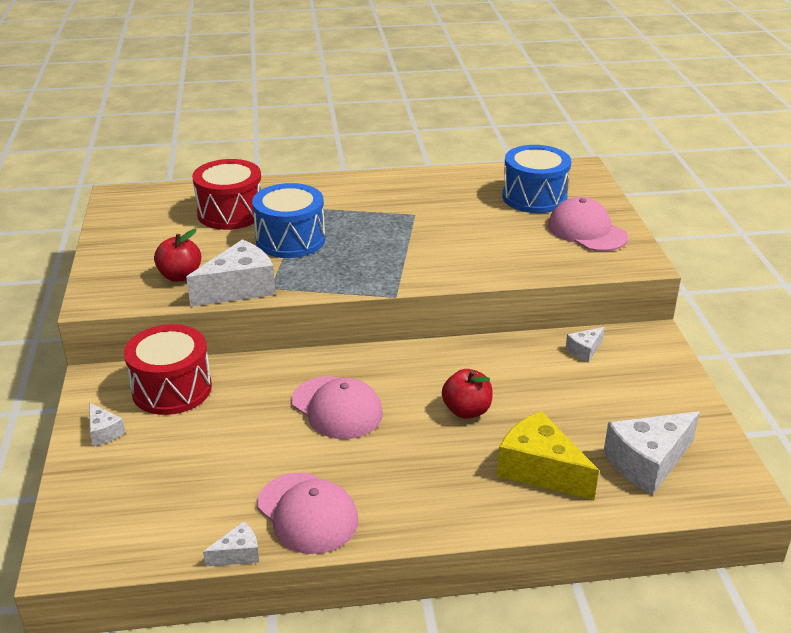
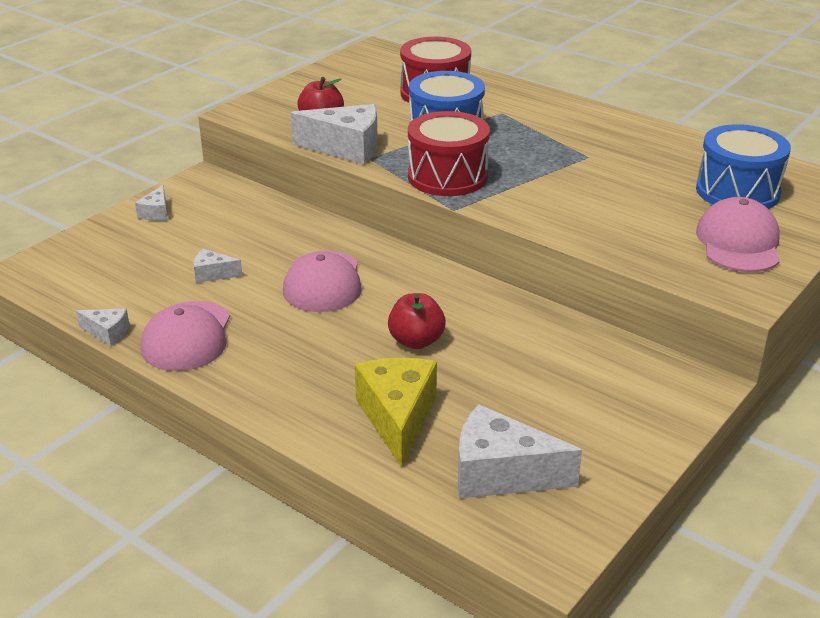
camera: 45 degrees right, 0 degrees up
red drum [124,324,212,415] -> red drum moved to [408,111,490,196]
white cheese [566,327,605,362] -> white cheese moved to [194,249,242,283]

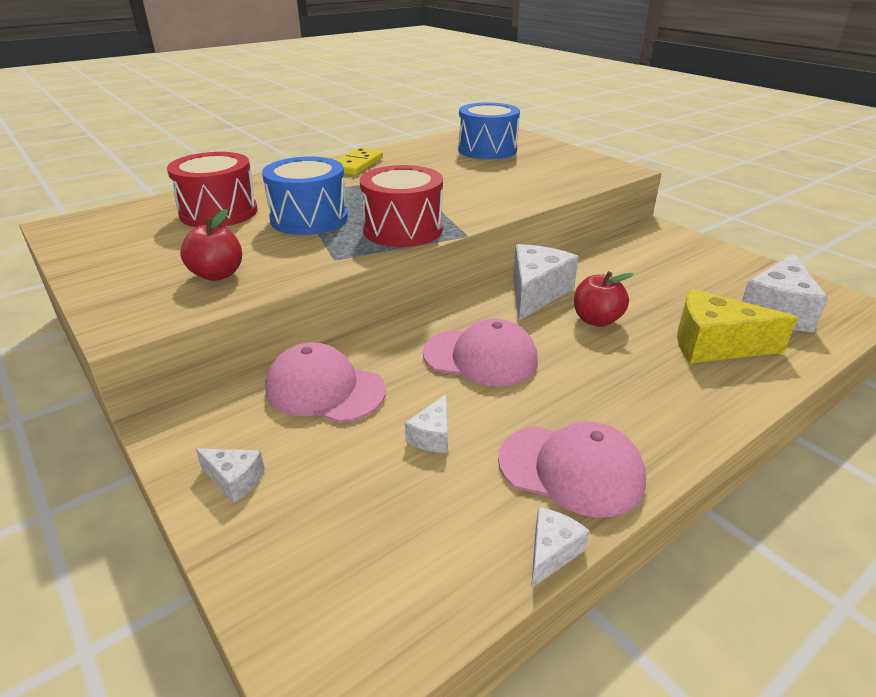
camera: 75 degrees left, 0 degrees up
white cheese [291,104,378,164] -> white cheese moved to [513,244,579,321]
pink cap [696,197,780,272] -> pink cap moved to [265,343,386,423]
none -> yellow domino [337,148,383,175]

